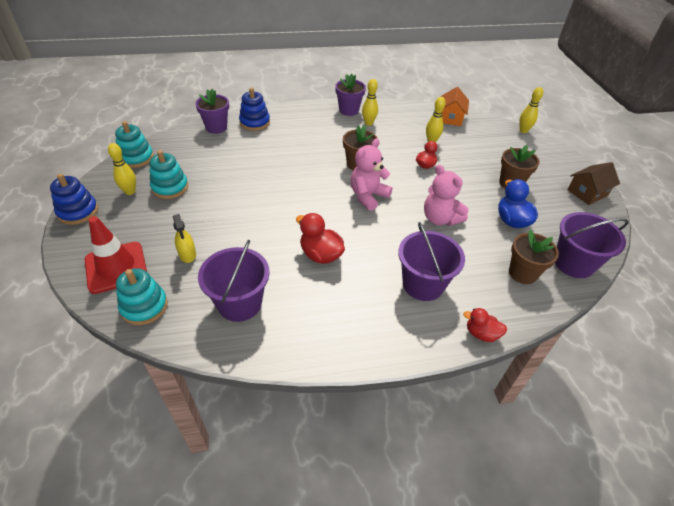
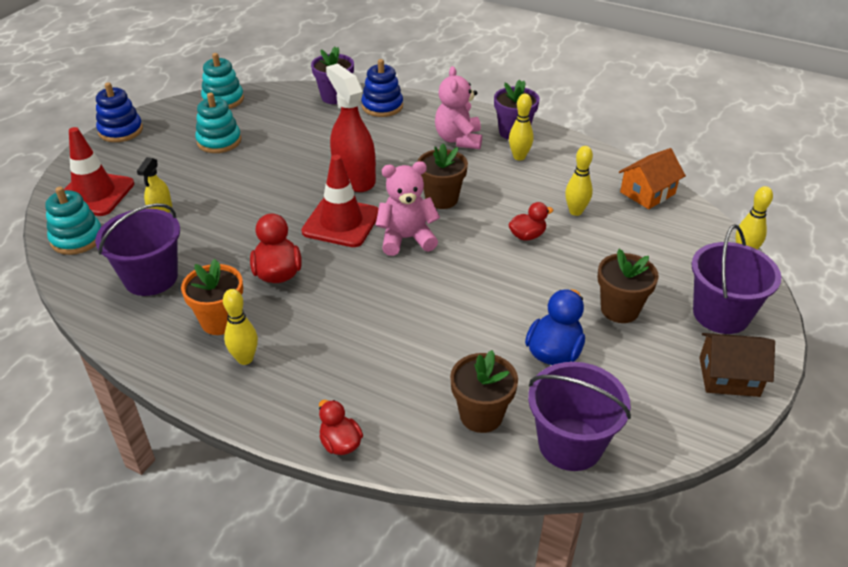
camera: 40 degrees right, 5 degrees down
yellow bowling pin [108,143,136,195] -> yellow bowling pin moved to [223,289,258,365]
purple bucket [398,222,465,301] -> purple bucket moved to [691,224,782,334]
pink teddy bear [424,165,469,226] -> pink teddy bear moved to [435,66,482,149]
none -> orange flower pot [181,259,243,335]
none -> red traffic cone [301,155,379,247]
none -> red spray bottle [326,64,376,192]

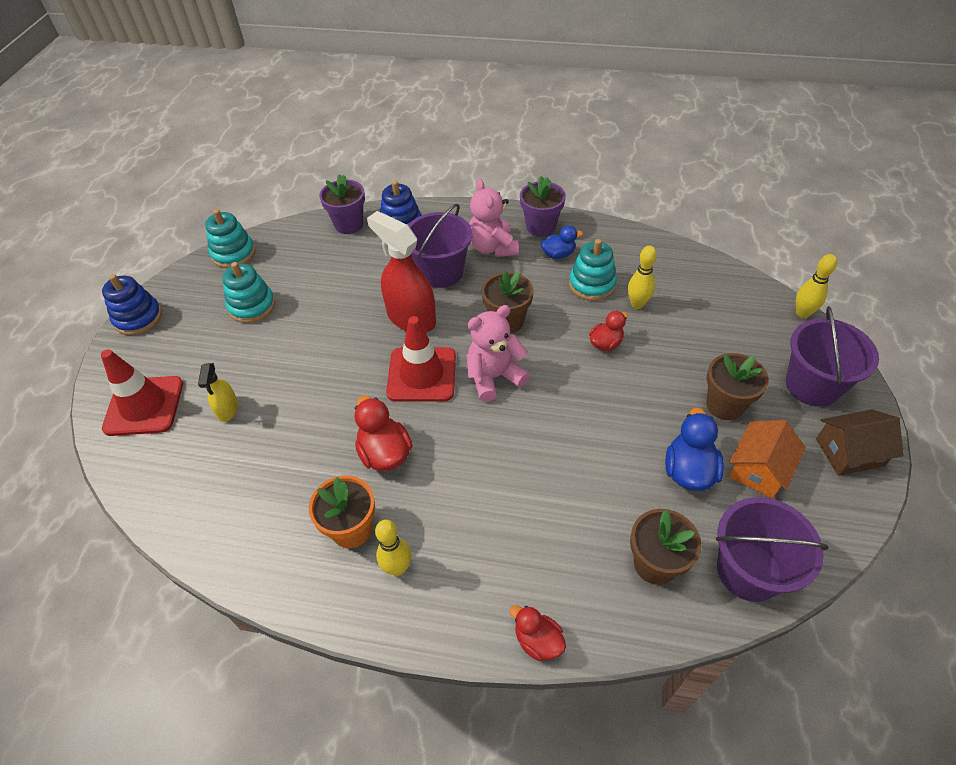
camera: 15 degrees left, 10 degrees up
turquoise stacking toy [45,187,101,255] -> turquoise stacking toy moved to [569,239,617,301]
purple bucket [95,203,180,296] -> purple bucket moved to [408,204,472,288]
yellow bowling pin [509,94,533,161] -> blue duck [541,225,583,259]
orange house [619,148,686,209] -> orange house moved to [728,420,806,499]

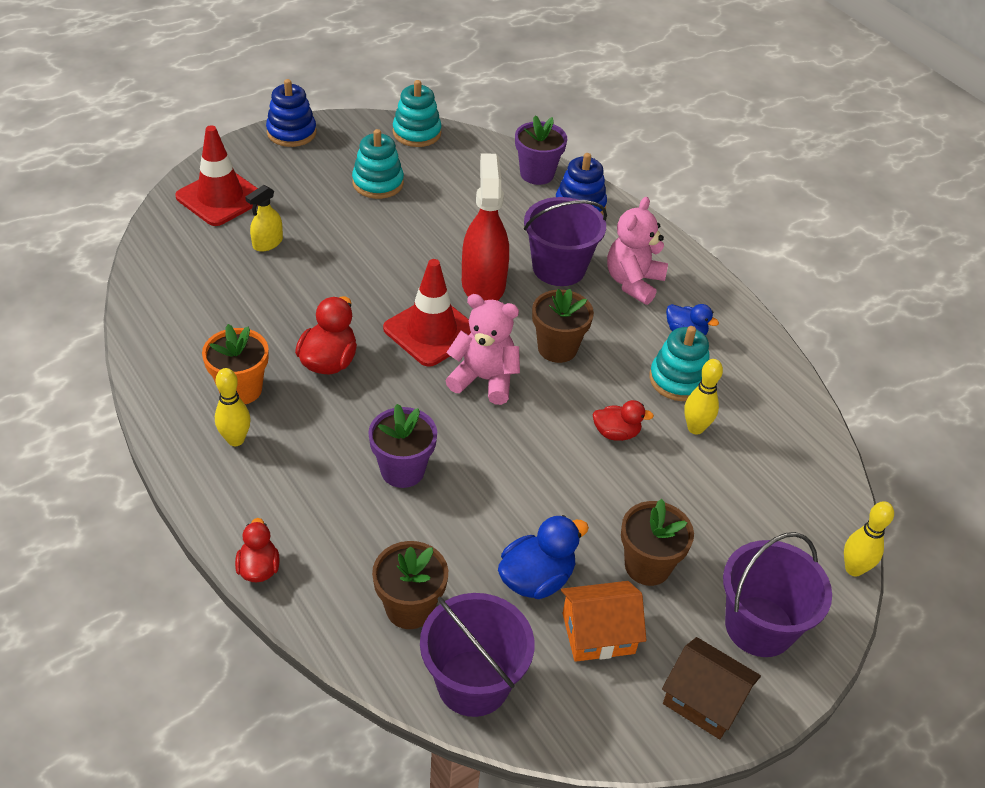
camera: 40 degrees right, 5 degrees down
purple flower pot [520,176,566,237] -> purple flower pot moved to [368,404,437,488]

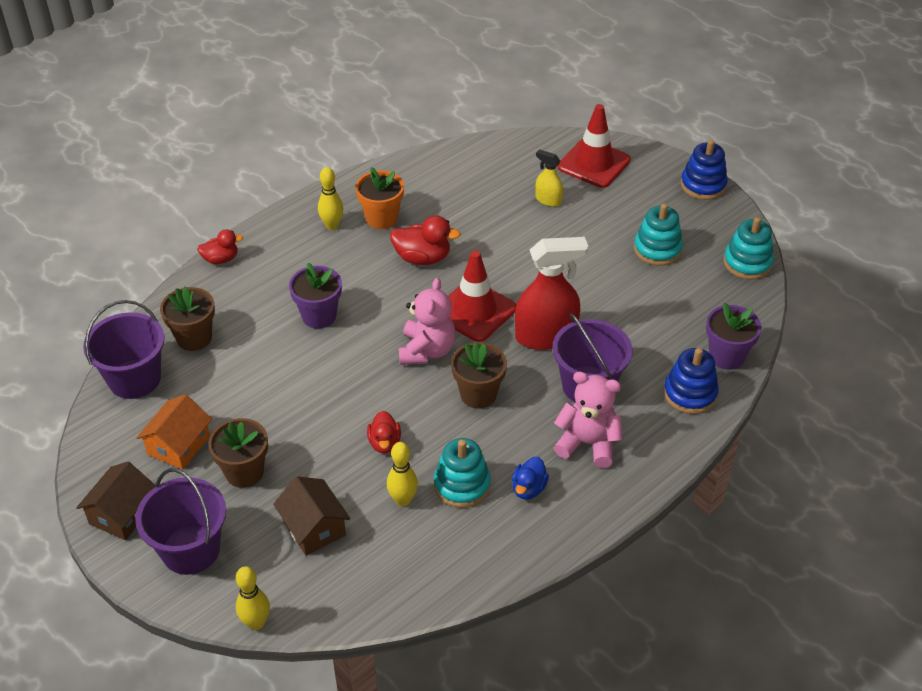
camera: 85 degrees right, 0 degrees up
blue duck [498,515,589,599] -> none
orange house [561,581,646,662] -> orange house turned 45 degrees clockwise [136,394,212,470]
none -> brown house [273,476,350,556]

